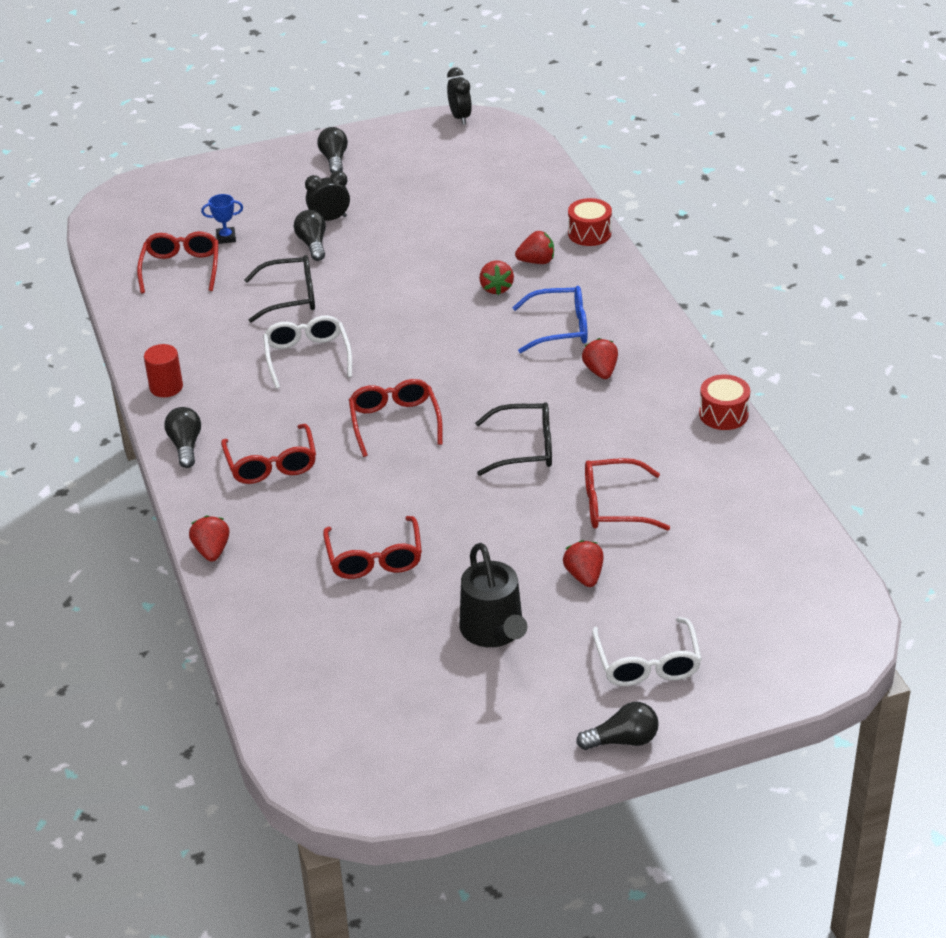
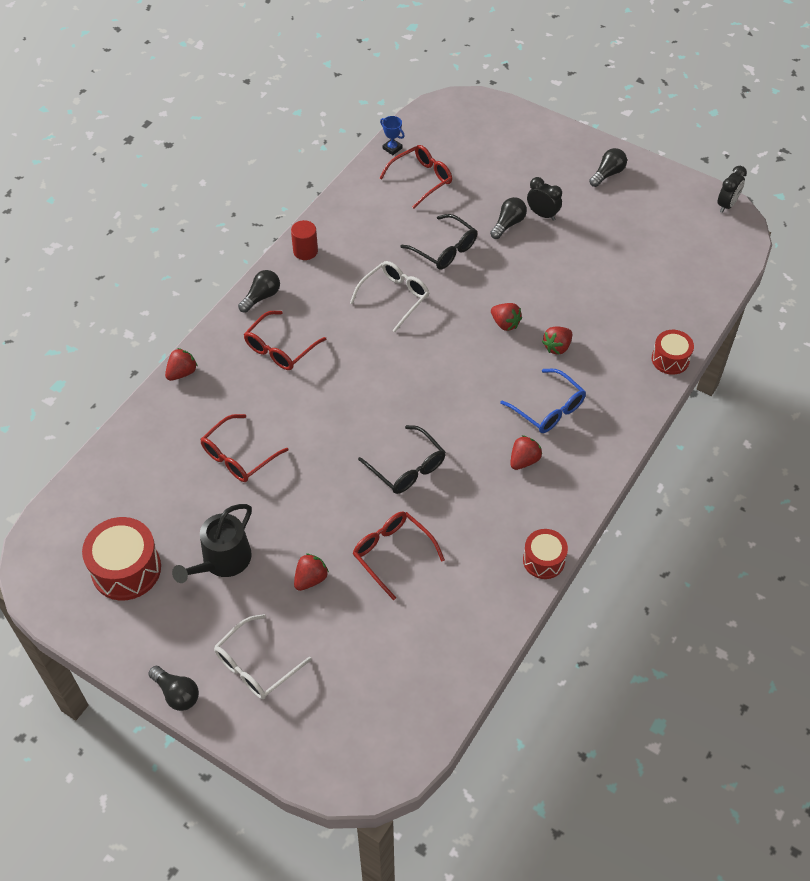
camera: 50 degrees right, 15 degrees up
blue trophy [201,194,243,244] -> blue trophy moved to [380,116,405,155]
red glasses [349,379,443,457] -> none
red strawberry [515,231,554,264] -> red strawberry moved to [491,303,522,331]
none -> red drum [82,517,161,600]

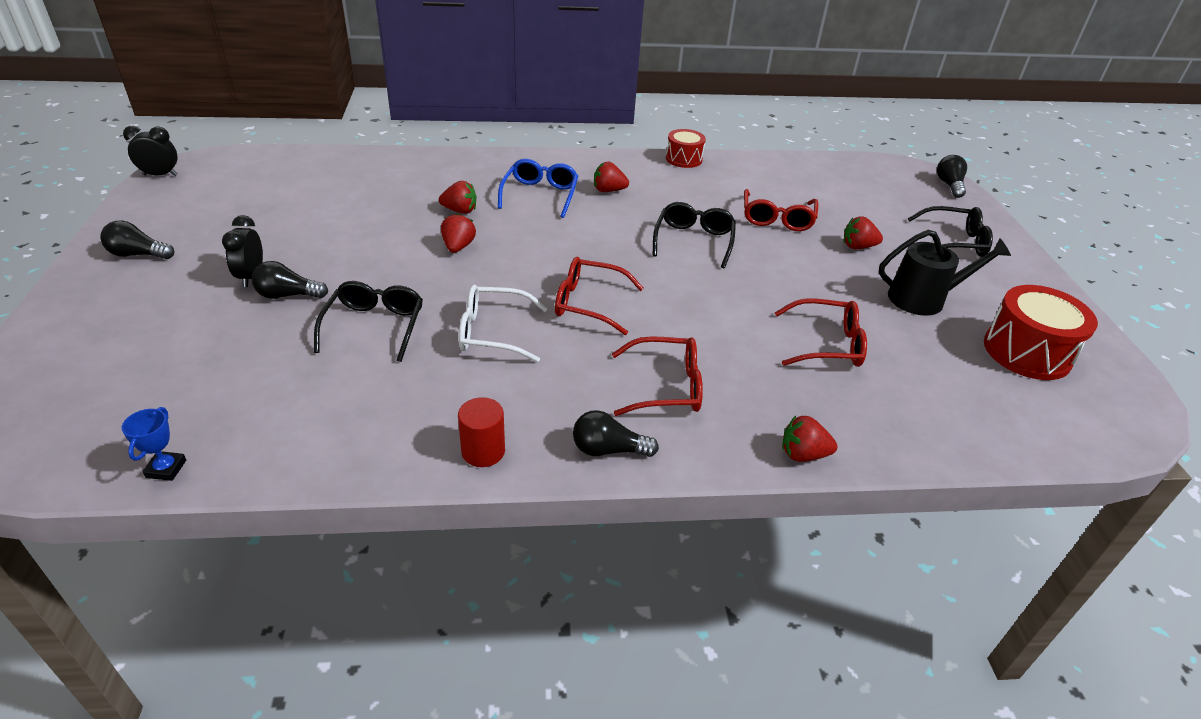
camera: 130 degrees left, 15 degrees down
black light bulb [148,666,199,711] -> black light bulb moved to [937,155,967,198]
white glasses [214,614,312,699] -> black glasses [908,206,993,257]
red glasses [379,145,452,209] -> red glasses moved to [555,257,643,335]
red drum [652,330,694,375] -> none

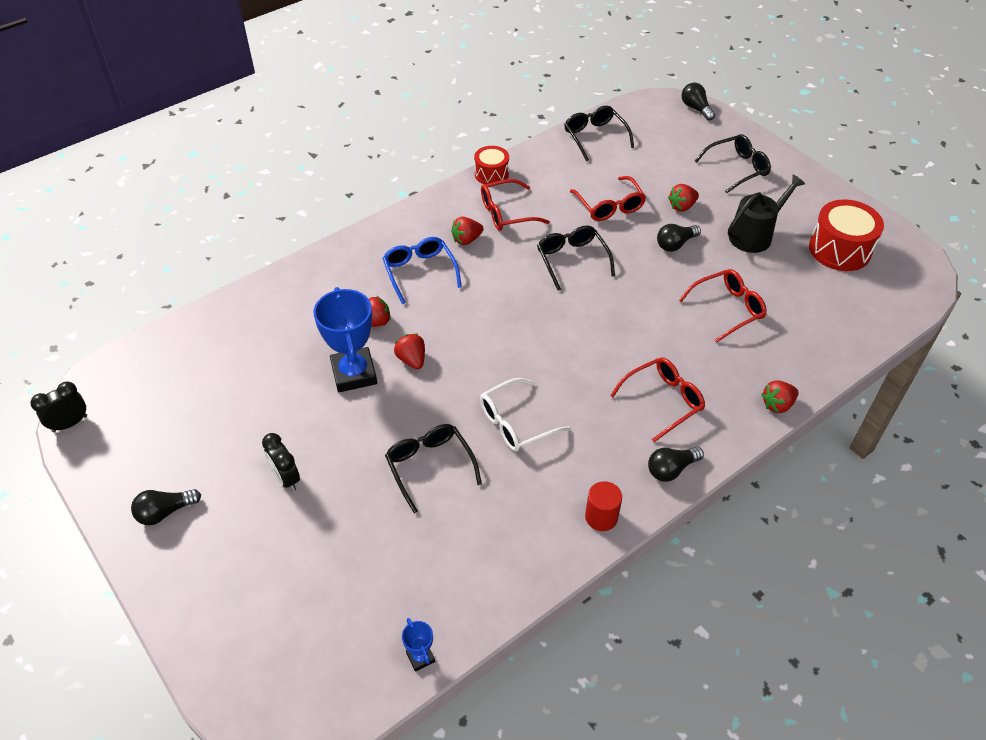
camera: 30 degrees left, 10 degrees up
black light bulb [252,261,328,299] -> black light bulb moved to [657,224,701,252]
red glasses [555,257,643,335] -> red glasses moved to [481,179,550,231]
none -> blue trophy [313,287,377,392]
none -> black glasses [564,106,634,161]

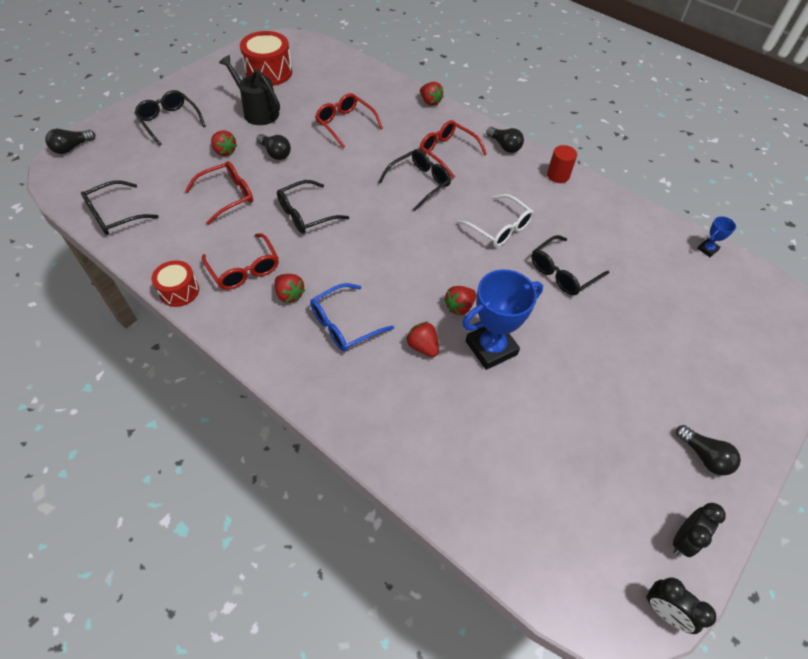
camera: 105 degrees left, 5 degrees up
black clock [262,433,300,491] -> black clock moved to [673,503,726,557]
none -> black glasses [379,149,451,211]

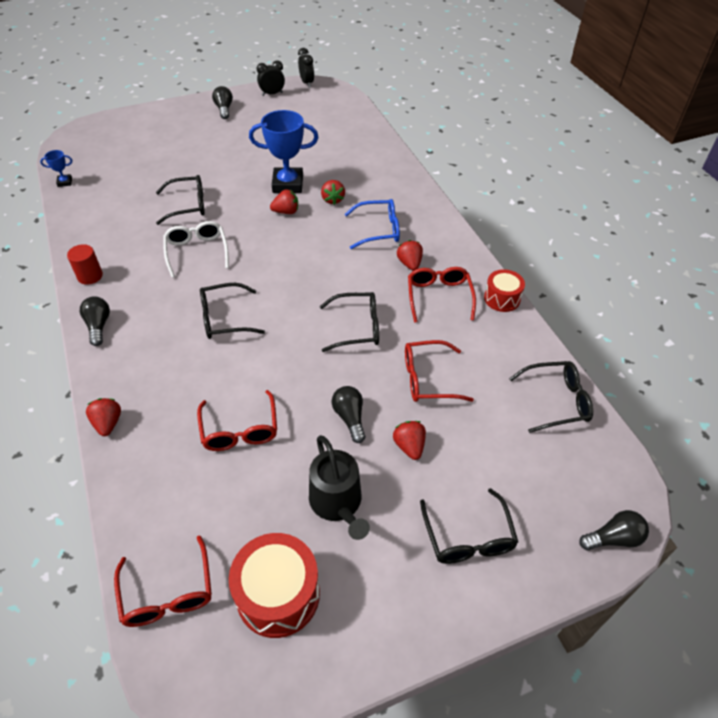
camera: 150 degrees left, 5 degrees down
red glasses [419,120,487,178] -> red glasses moved to [114,535,212,627]

